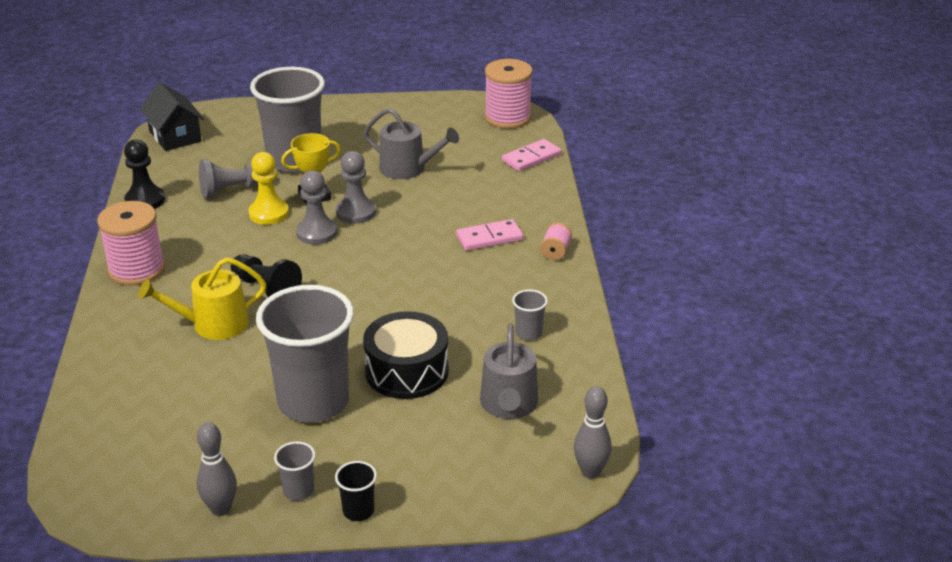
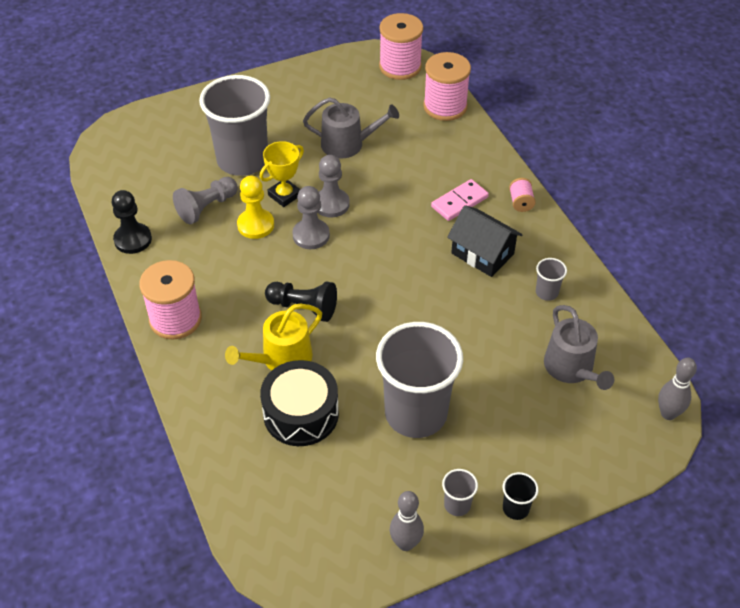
camera: 20 degrees left, 15 degrees up
black house [140,82,204,151] -> black house moved to [447,205,523,277]
black drum [363,311,449,399] -> black drum moved to [260,360,339,446]
pink domino [502,139,561,171] -> pink spool [423,52,471,121]

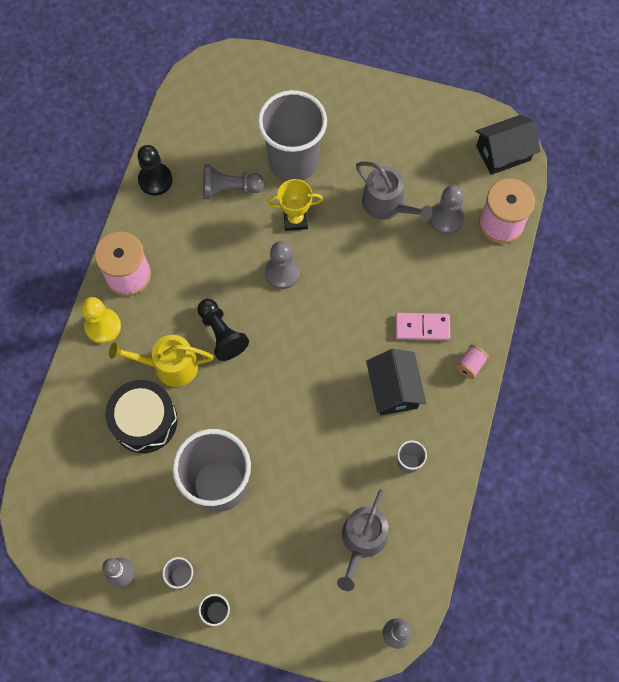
camera: 40 degrees right, 20 degrees up
yellow pawn [237,176,274,239] -> yellow pawn moved to [81,297,121,343]
grey pawn [317,155,350,217] -> grey pawn moved to [429,185,464,234]
pink spool [379,13,423,80] -> black house [475,115,540,175]

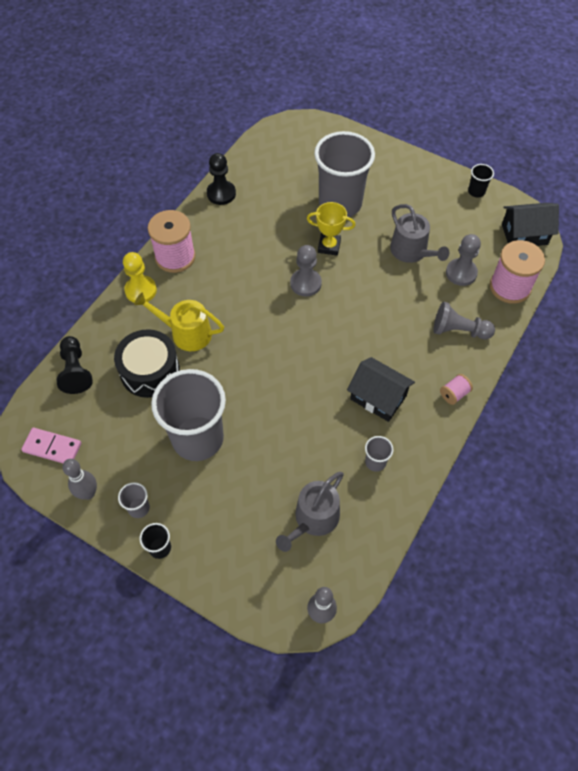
camera: 15 degrees right, 10 degrees down
black pawn [197,299,249,361] -> black pawn moved to [56,336,93,394]
grey pawn [203,164,265,199] -> grey pawn moved to [433,301,495,339]
black house [366,349,426,415] -> black house turned 60 degrees counterclockwise [347,357,415,422]
pink domino [395,313,450,340] -> pink domino moved to [21,428,81,463]
none -> black cup [468,164,494,197]

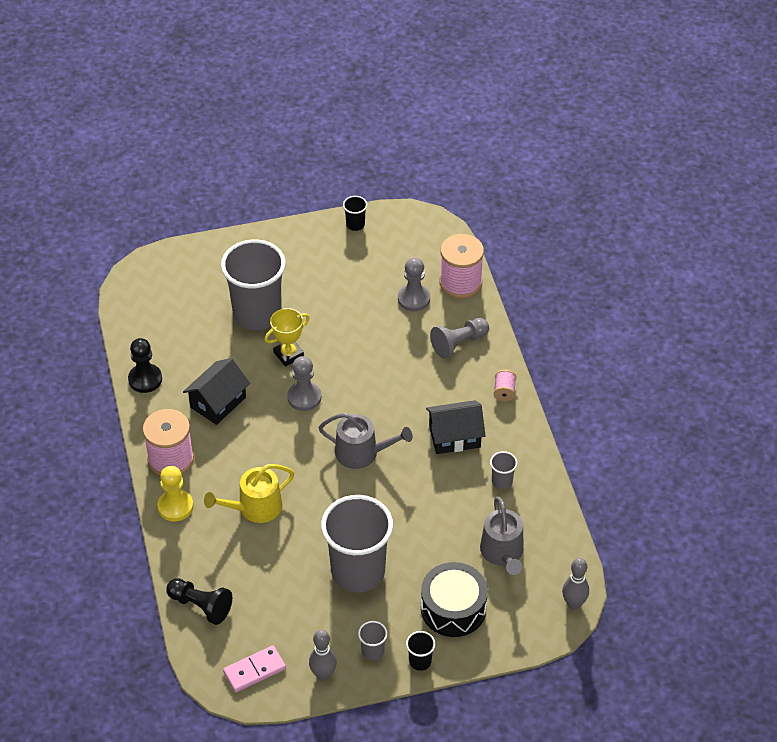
camera: 45 degrees left, 10 degrees down
black drum [114,329,180,398] -> black drum moved to [421,562,488,637]
grey watering can [390,204,449,263] -> grey watering can moved to [318,413,413,469]
black house [502,203,559,246] -> black house moved to [183,358,250,425]

